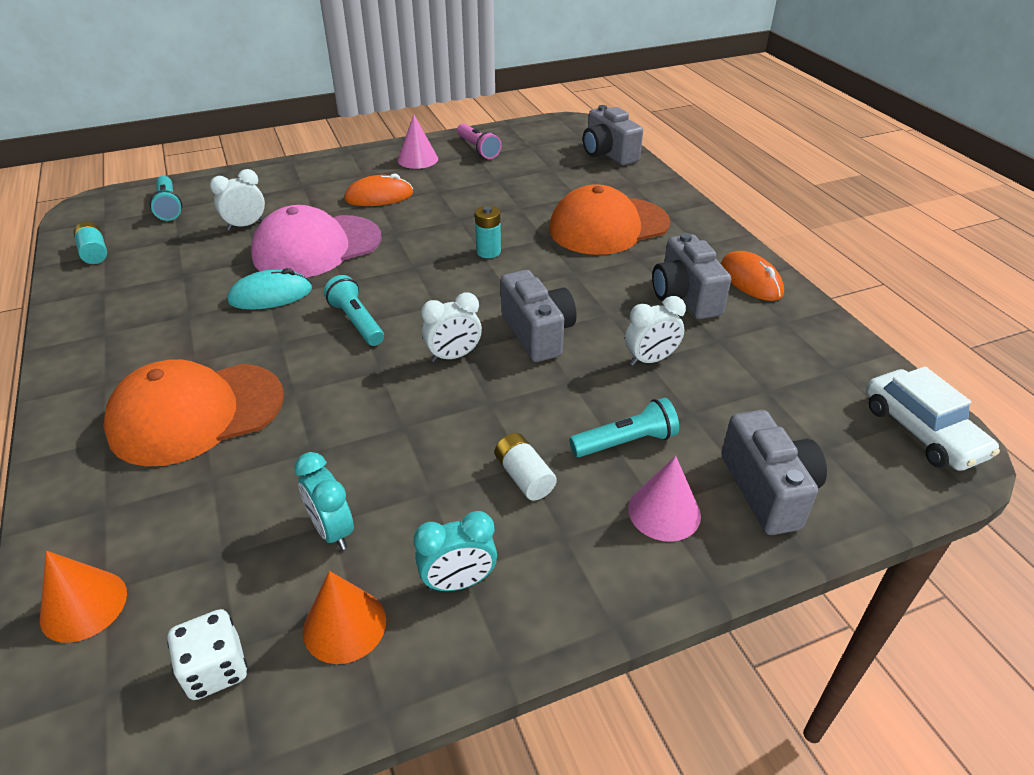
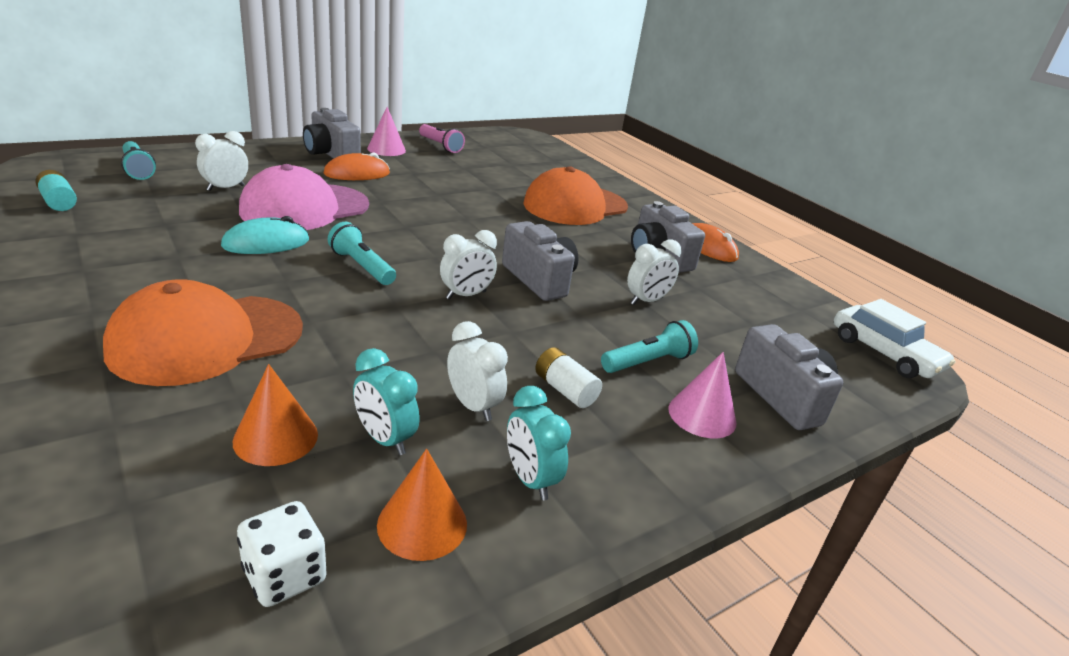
camera: 15 degrees left, 10 degrees down
orange cone [40,551,127,643] -> orange cone moved to [233,364,318,466]
turquoise clock [414,511,497,591] -> turquoise clock turned 90 degrees clockwise [507,386,571,500]
turquoise battery [475,206,501,258] -> none
grey camera [583,105,643,165] -> grey camera moved to [303,108,361,159]
none -> white clock [447,321,508,421]

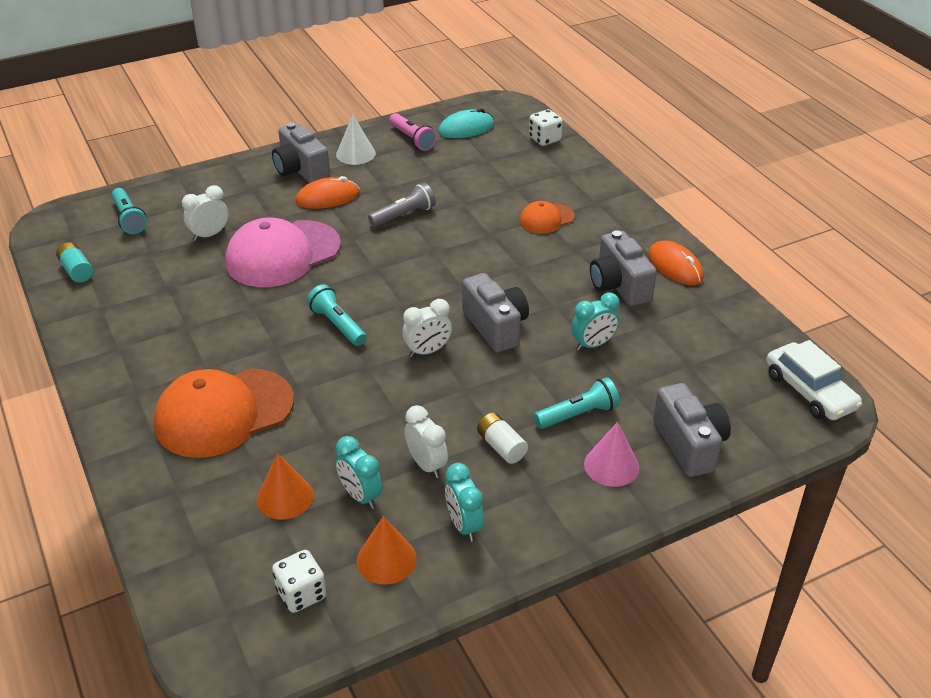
camera: 10 degrees right, 10 degrees up
turquoise mouse [221,216,309,254] -> turquoise mouse moved to [438,108,494,138]
pink cone [367,107,406,156] -> white cone [336,115,376,165]
orange cap [524,166,628,225] -> orange cap [520,201,575,234], size x0.50
white clock [627,239,681,305] -> turquoise clock [571,293,620,351]
none -> grey flashlight [368,183,436,227]
none -> white dice [529,109,563,146]

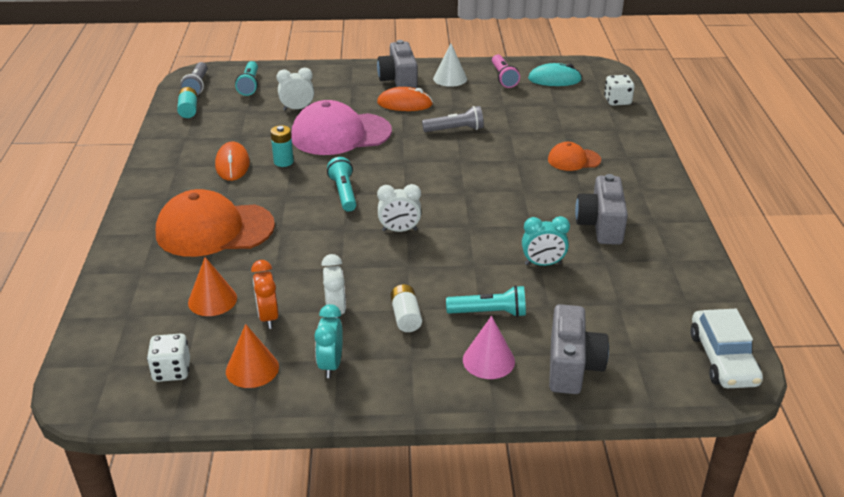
camera: 25 degrees right, 5 degrees down
turquoise clock [336,436,383,509] -> orange clock [251,260,278,329]
grey camera [462,273,529,352] -> none
orange mouse [648,240,704,285] -> orange mouse moved to [215,141,250,181]
none -> grey flashlight [181,62,208,95]
none -> turquoise battery [270,125,294,167]

